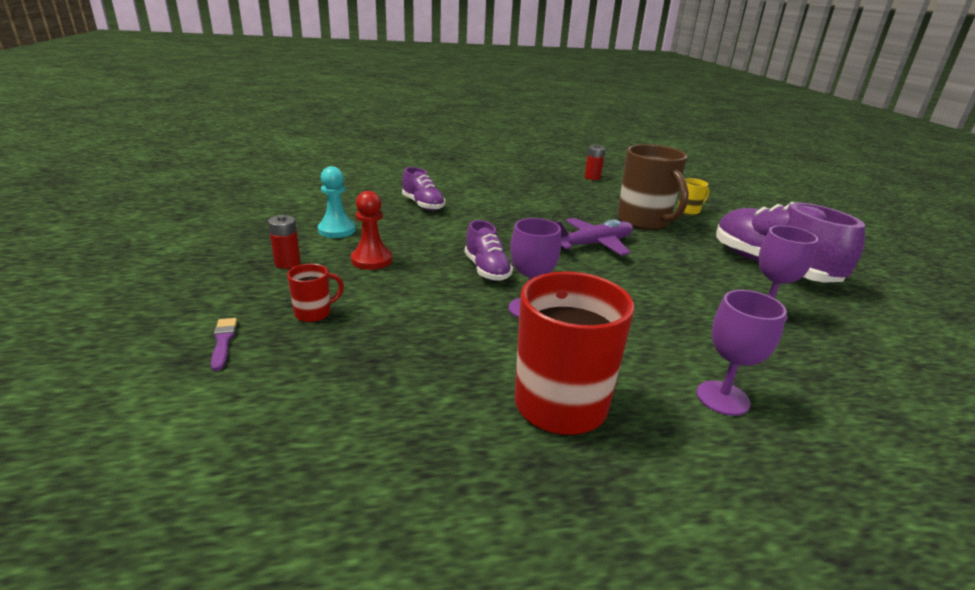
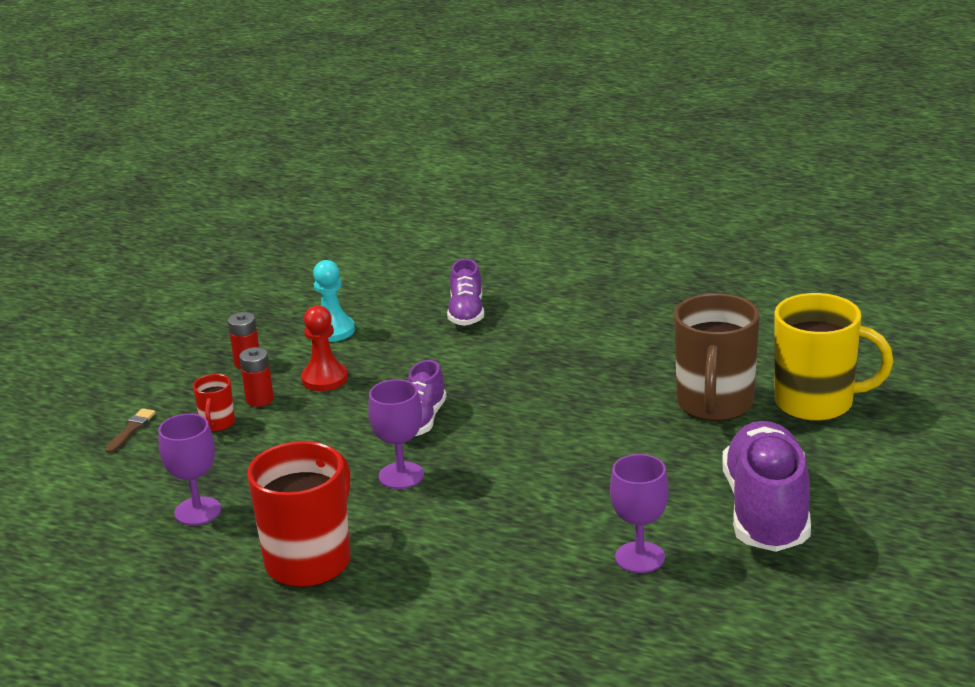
camera: 40 degrees right, 0 degrees up
purple brush [211,318,237,371] -> brown brush [105,408,156,453]
red mug [287,264,344,322] -> red mug turned 90 degrees clockwise [193,374,235,432]
purple plane [555,218,633,256] -> none
red battery [585,144,605,180] -> red battery moved to [239,347,274,407]
yellow mug [678,178,709,215] -> yellow mug [774,293,893,421], size x2.19
purple goblet [697,290,787,416] -> purple goblet moved to [159,414,221,525]

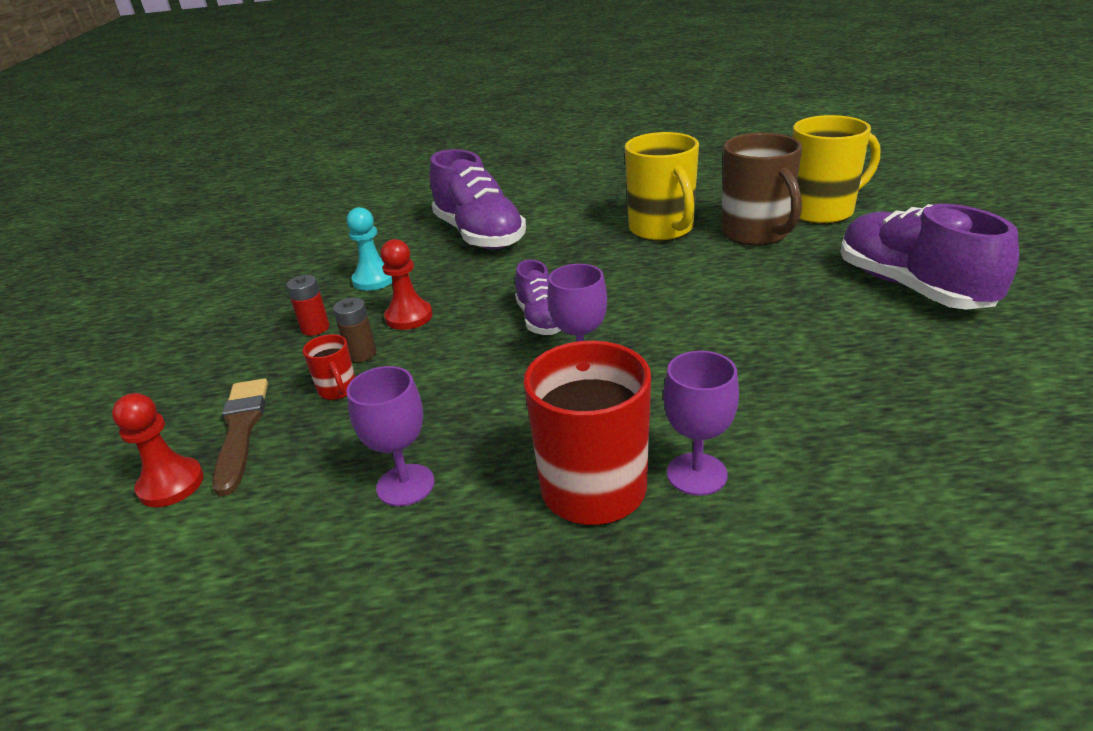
camera: 30 degrees left, 5 degrees up
brown brush [105,408,156,453] -> brown brush [212,379,268,496], size x1.84
red battery [239,347,274,407] -> brown battery [333,298,377,362]
purple shoe [447,259,484,326] -> purple shoe [429,149,526,249], size x1.86
purple goblet [610,454,669,573] -> purple goblet moved to [663,351,739,496]
none -> red pawn [112,393,204,507]
none -> yellow mug [625,132,699,241]

